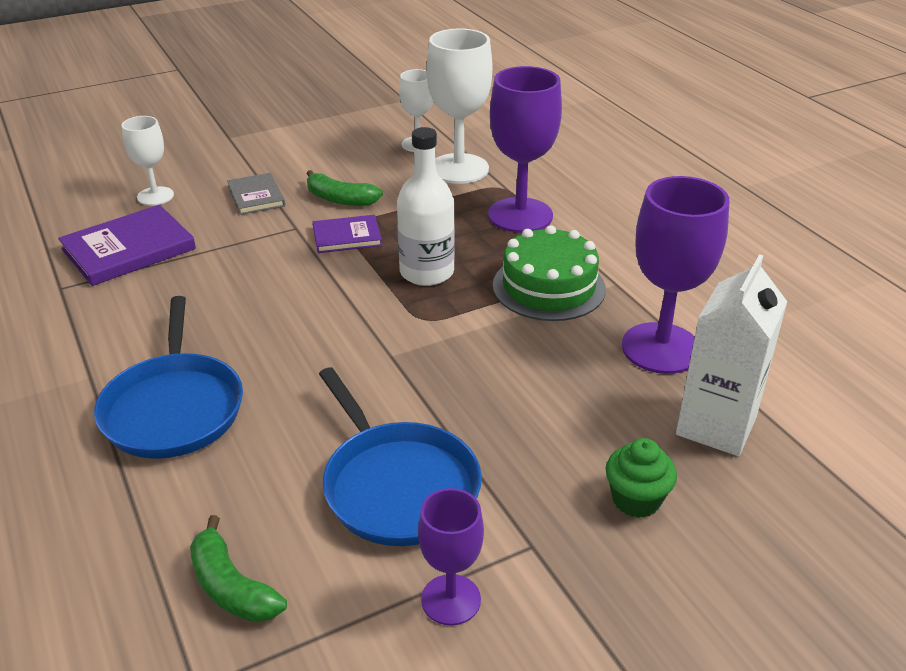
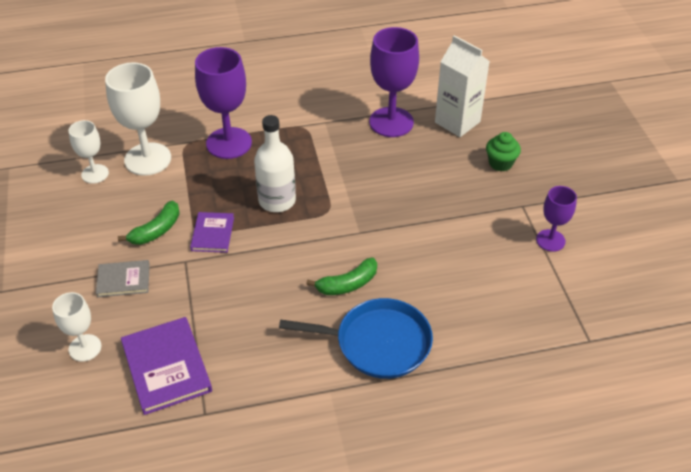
camera: 75 degrees left, 10 degrees up
green banana [190,515,287,622] -> green banana moved to [306,257,377,295]
blue pan [319,367,482,546] -> none
green cake [493,225,606,321] -> none

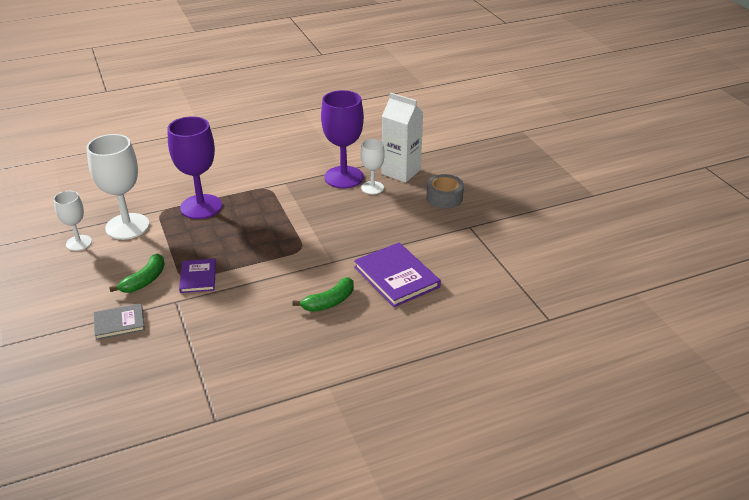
camera: 10 degrees left, 10 degrees down
white goblet [52,292,101,362] -> white goblet moved to [360,139,385,194]
purple book [121,317,212,415] -> purple book moved to [354,243,441,307]
white bottle [254,115,296,212] -> none
blue pan [279,298,433,379] -> none
green cupcake [486,132,521,171] -> grey tape [426,174,464,209]
purple goblet [536,186,577,252] -> none

